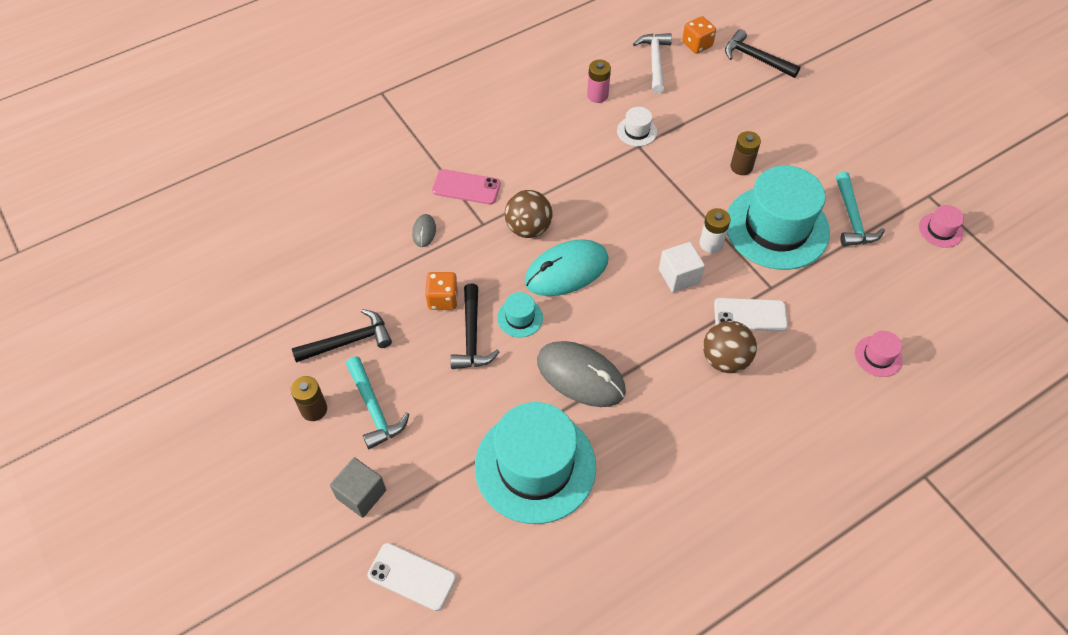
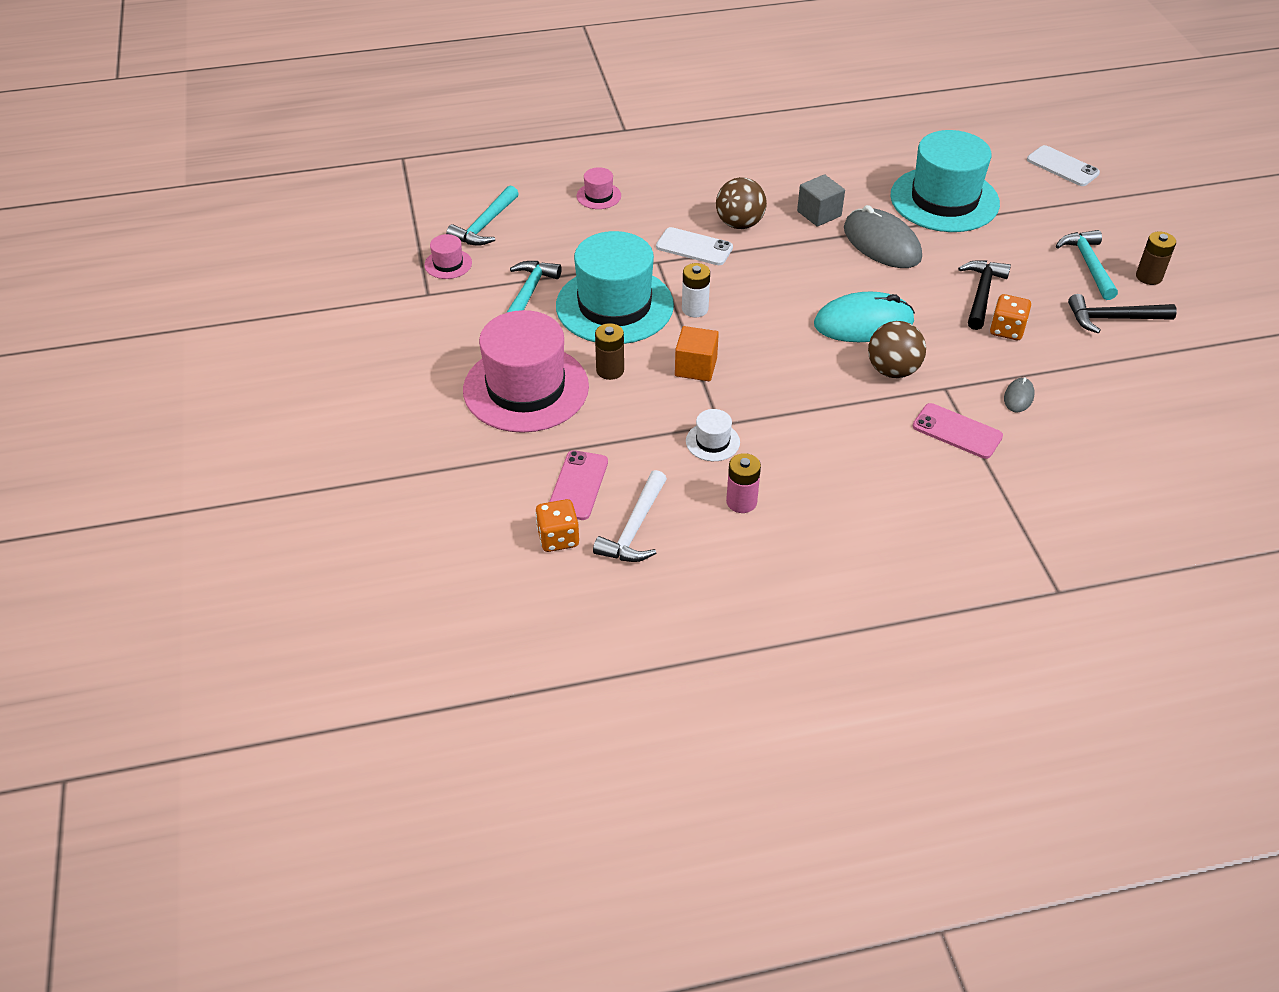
camera: 160 degrees left, 10 degrees down
grey cube [330,457,386,518] -> grey cube moved to [797,174,845,227]
turquoise hat [497,292,543,337] -> none
white cube [659,242,705,292] -> none
black hammer [725,29,800,78] -> none
none -> turquoise hammer [446,185,519,246]
none -> pink hat [463,310,589,433]
none -> pink phone [549,450,608,520]
none -> orange cube [675,326,719,381]

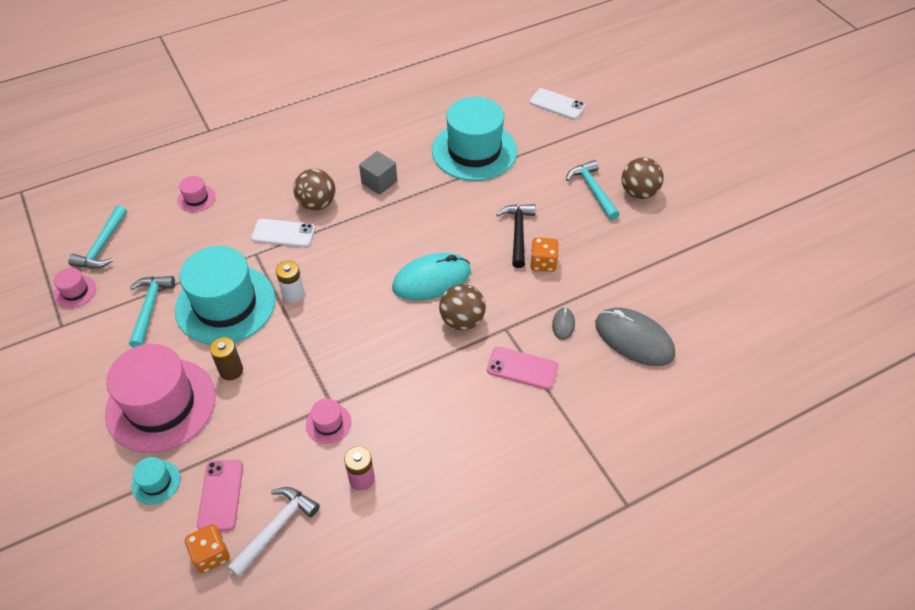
camera: 15 degrees left, 5 degrees up
white hammer [593,470,667,562] -> white hammer turned 150 degrees counterclockwise [228,487,320,577]
orange cube [675,326,719,381] -> none
white hat [686,409,740,461] -> pink hat [306,399,351,444]
grey mouse [844,205,922,268] -> grey mouse moved to [595,308,675,366]
black hammer [1068,294,1177,333] -> none
brown battery [1136,231,1176,285] -> brown ball [622,157,664,199]
none -> turquoise hat [132,457,180,505]

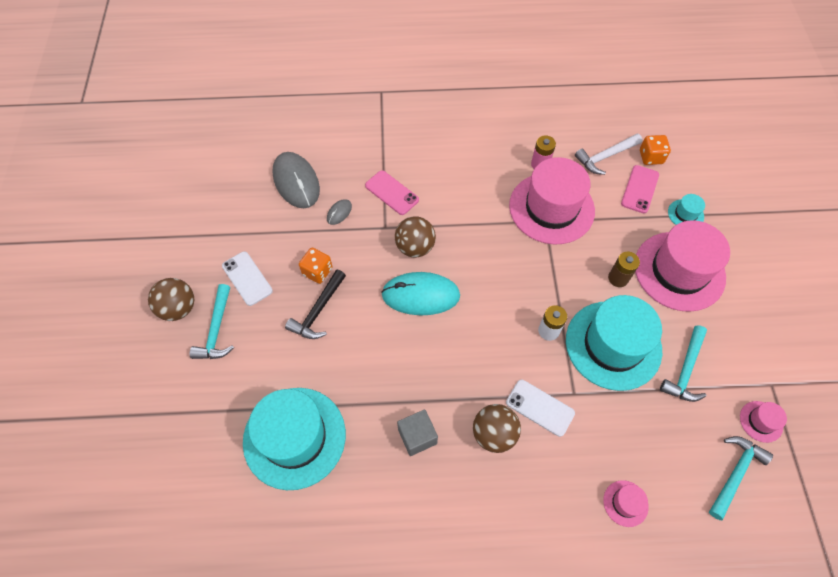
camera: 155 degrees left, 10 degrees up
pink hat [306,399,351,444] -> pink hat [509,157,595,245], size x2.40
white phone [530,88,586,120] -> white phone moved to [222,251,273,306]

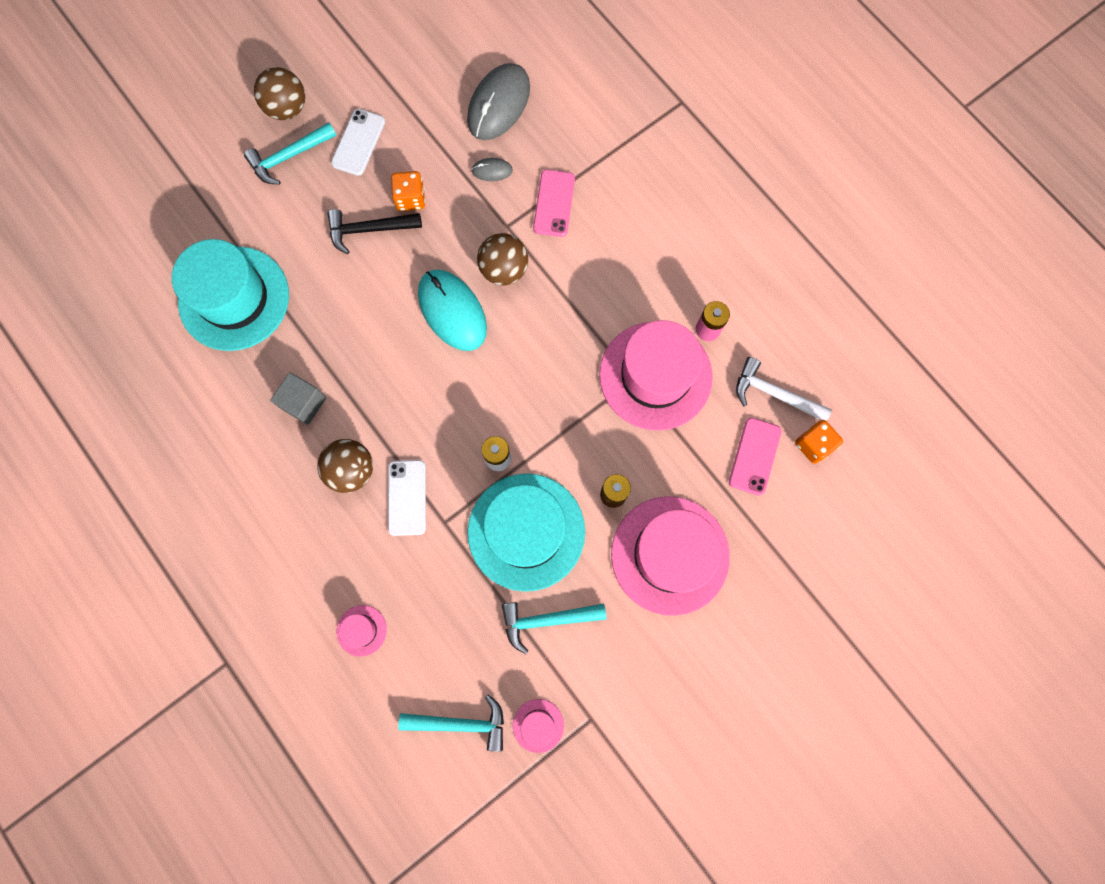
camera: 55 degrees right, 15 degrees up
pink phone [621,165,659,213] -> pink phone turned 60 degrees counterclockwise [729,418,782,496]
turquoise hat [668,194,705,225] -> none

